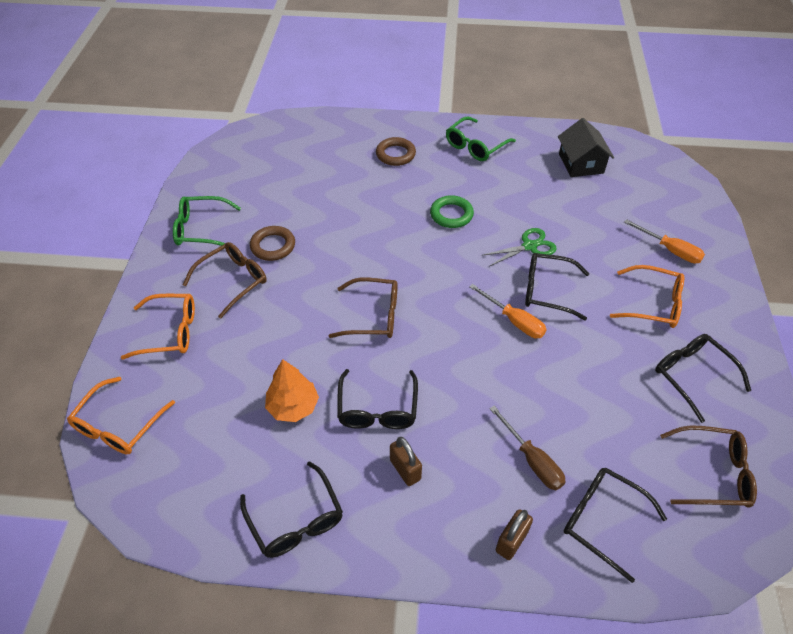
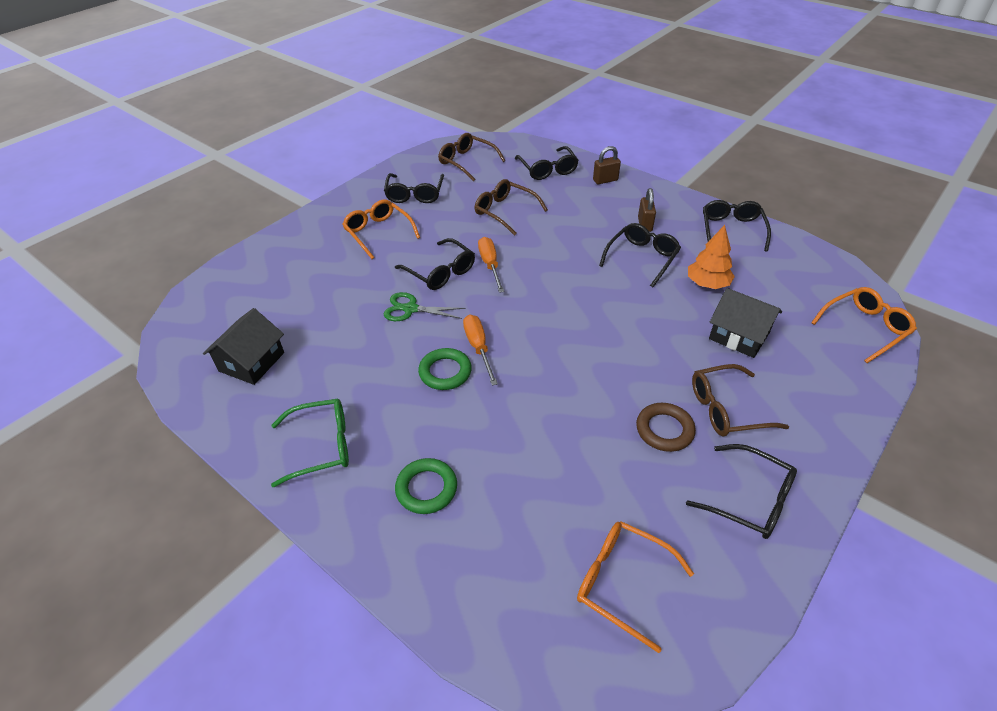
camera: 145 degrees left, 5 degrees down
orange glasses [121,294,195,360] -> orange glasses moved to [577,521,694,653]
green glasses [173,196,241,246] -> black glasses [686,444,797,539]
brown glasses [329,277,398,338] -> brown glasses moved to [475,179,548,236]
brown ring [376,137,416,166] -> green ring [395,458,457,514]
brown screwdriver [490,406,566,490] -> none
orange screwdriver [624,219,705,263] -> orange screwdriver moved to [463,314,498,385]
none -> black house [709,288,782,358]

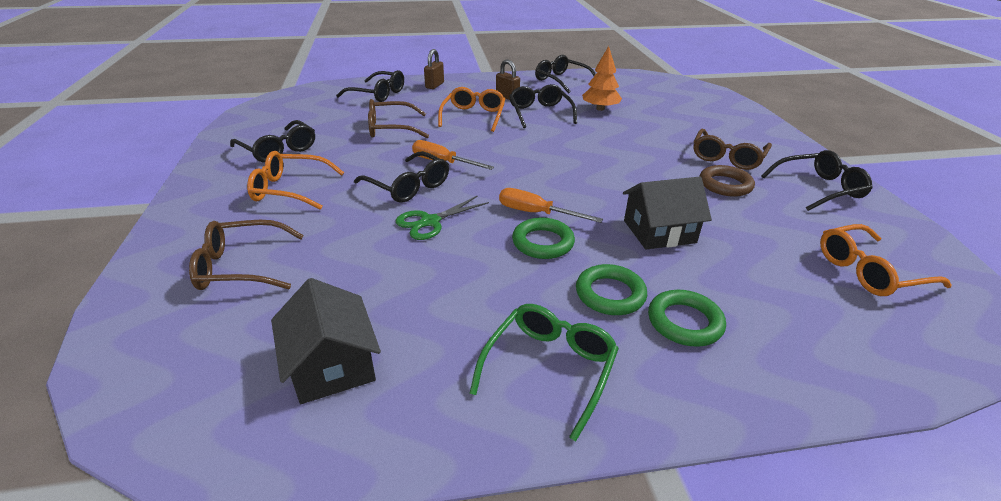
camera: 50 degrees left, 10 degrees down
black glasses [395,238,475,290] -> black glasses turned 45 degrees clockwise [354,151,449,202]
brown glasses [438,133,505,182] -> brown glasses moved to [189,220,304,290]
black house [709,288,782,358] -> black house moved to [623,177,712,250]
orange glasses [811,287,917,363] -> orange glasses moved to [438,87,505,132]
none -> green ring [576,264,647,315]

